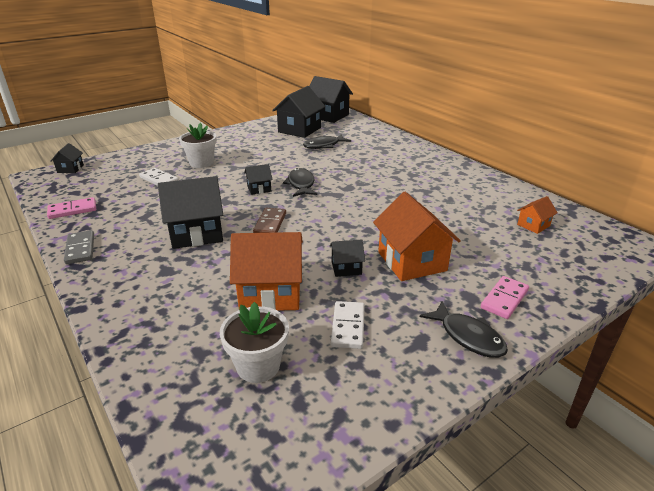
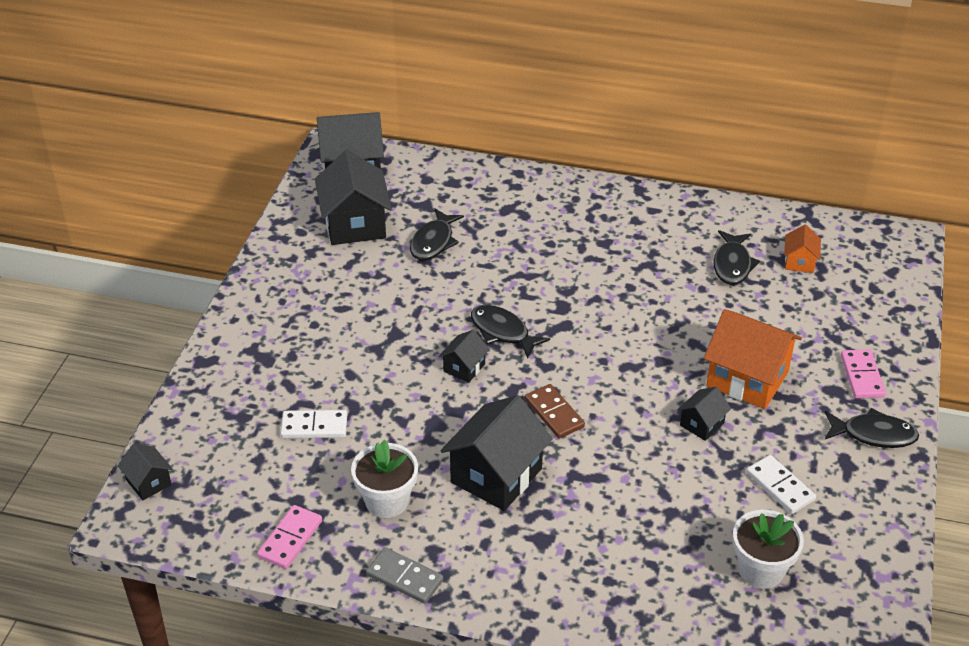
camera: 40 degrees left, 10 degrees up
white flower pot [179,123,217,168] -> white flower pot moved to [351,440,418,518]
orange house [230,232,303,311] -> none
none -> black fish [713,230,760,285]

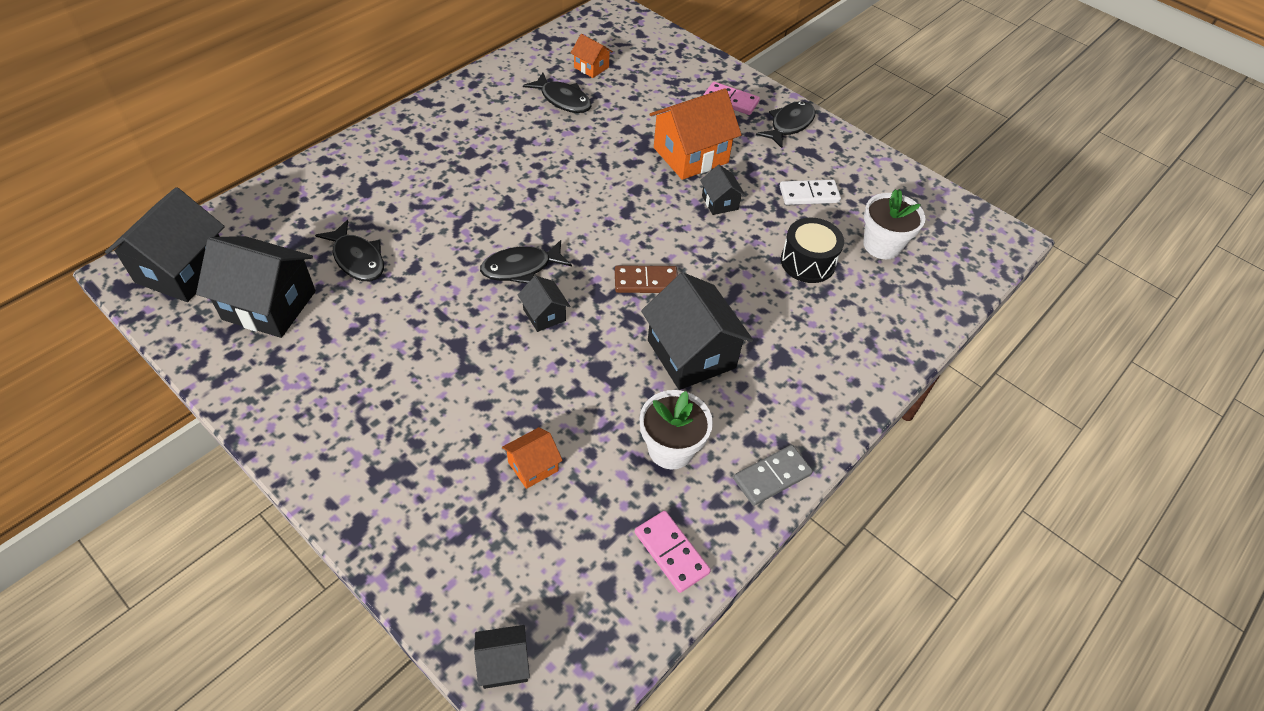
camera: 65 degrees left, 10 degrees up
white domino [281,410,347,438] -> orange house [502,427,563,489]
none -> black drum [781,217,844,283]

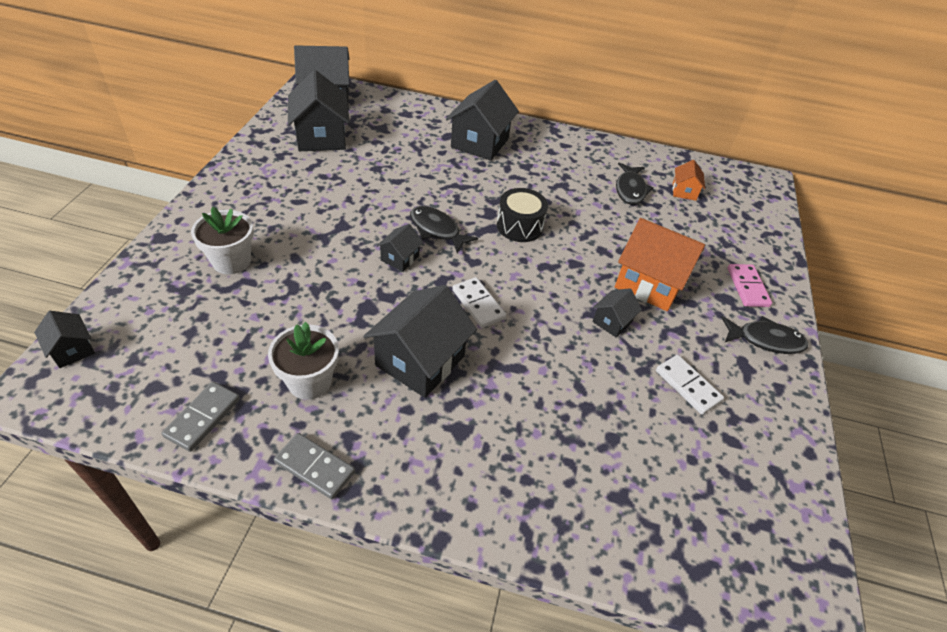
camera: 60 degrees right, 5 degrees down
black fish [315,220,384,281] -> none
orange house [502,427,563,489] -> none
brown domino [615,265,678,293] -> white domino [452,277,506,328]
pink domino [635,511,711,593] -> grey domino [162,382,240,452]
black drum [781,217,844,283] -> black drum moved to [497,188,548,242]
white flower pot [863,189,926,259] -> white flower pot moved to [191,207,254,274]
none -> black house [446,80,519,161]

